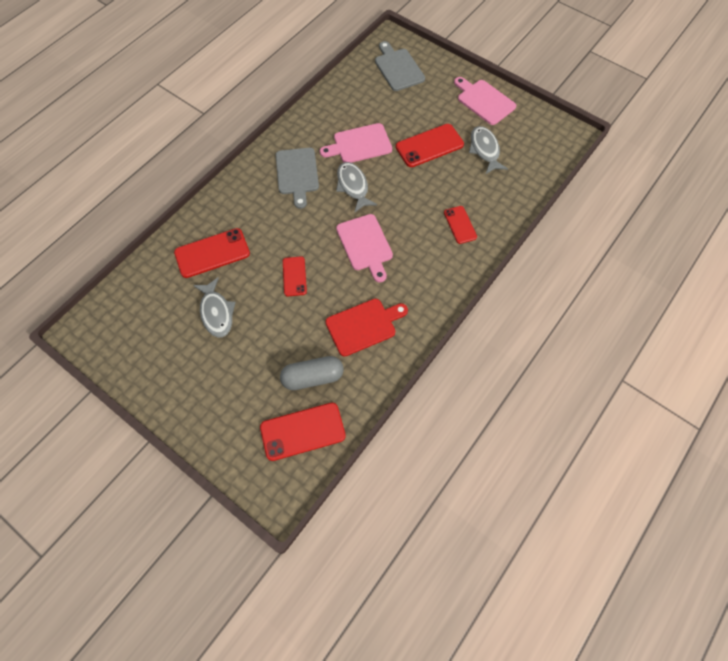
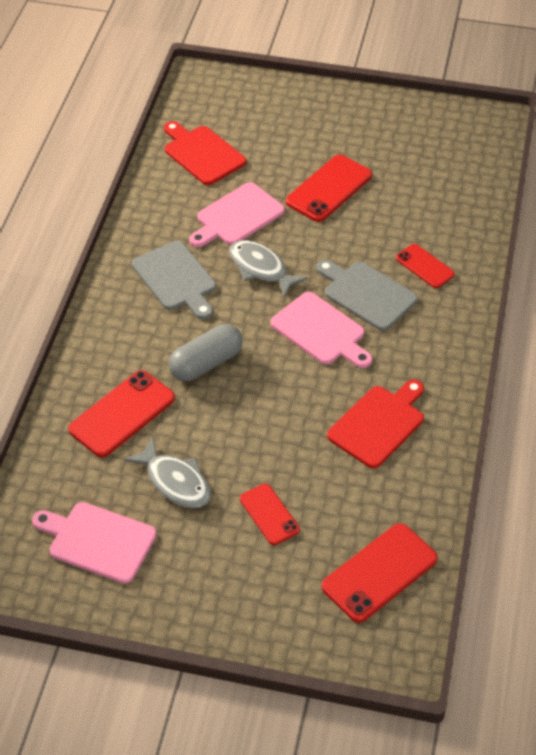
camera: 25 degrees left, 15 degrees down
grey capsule [280,356,344,390] -> grey capsule moved to [168,324,243,381]
red phone [283,256,307,296] -> red phone moved to [240,483,300,545]
grey cutting board [375,41,425,91] -> grey cutting board moved to [316,260,418,331]
pink cutting board [454,77,516,125] -> pink cutting board moved to [32,502,156,583]
grey fish [469,126,508,174] -> none
none -> red cutting board [164,121,246,185]

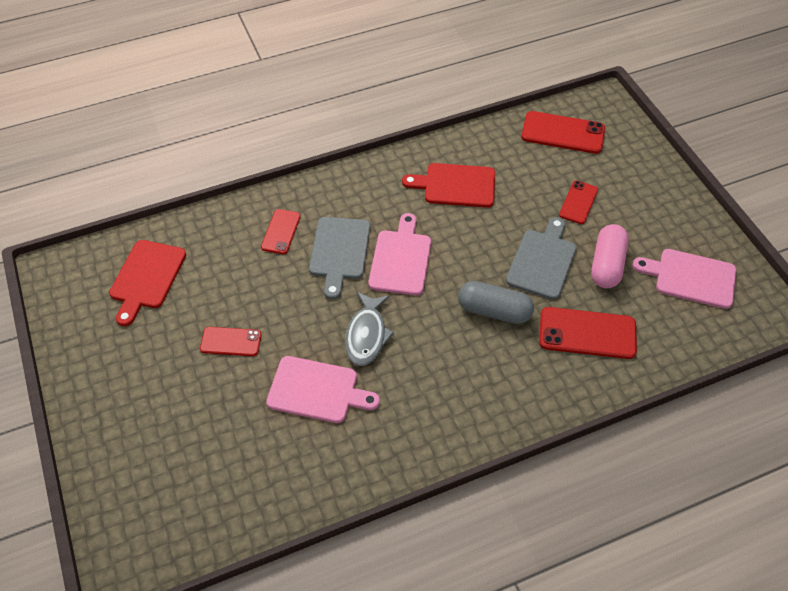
camera: 125 degrees left, 5 degrees up
pink cutting board [32,502,156,583] -> pink cutting board turned 120 degrees clockwise [632,249,736,309]
grey fish [124,437,211,508] -> pink capsule [591,224,629,288]
grey cutting board [132,241,216,320] -> grey cutting board moved to [506,217,576,300]
red cutting board [164,121,246,185] -> red cutting board moved to [109,240,186,326]
red phone [286,155,372,222] -> red phone [200,327,262,356], size x0.61

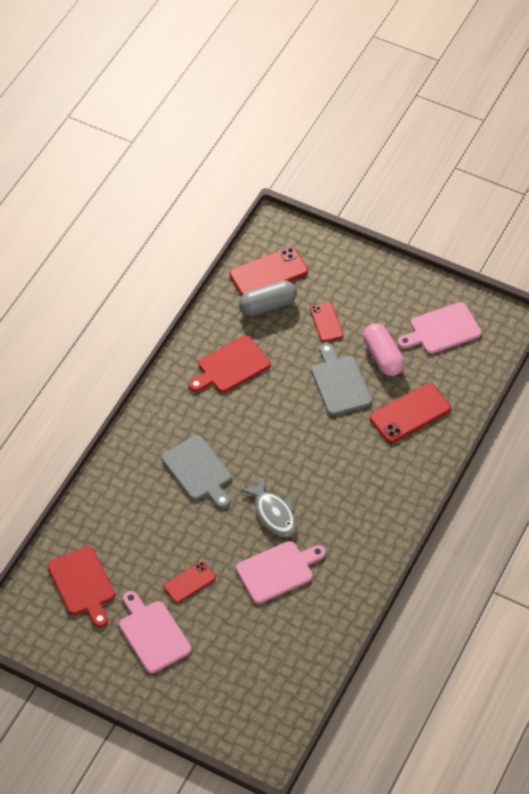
camera: 40 degrees left, 0 degrees up
red phone [261,209,301,254] -> none
pink cutting board [368,213,431,295] -> pink cutting board moved to [119,591,191,673]
grey capsule [458,281,534,324] -> grey capsule moved to [239,280,297,316]

